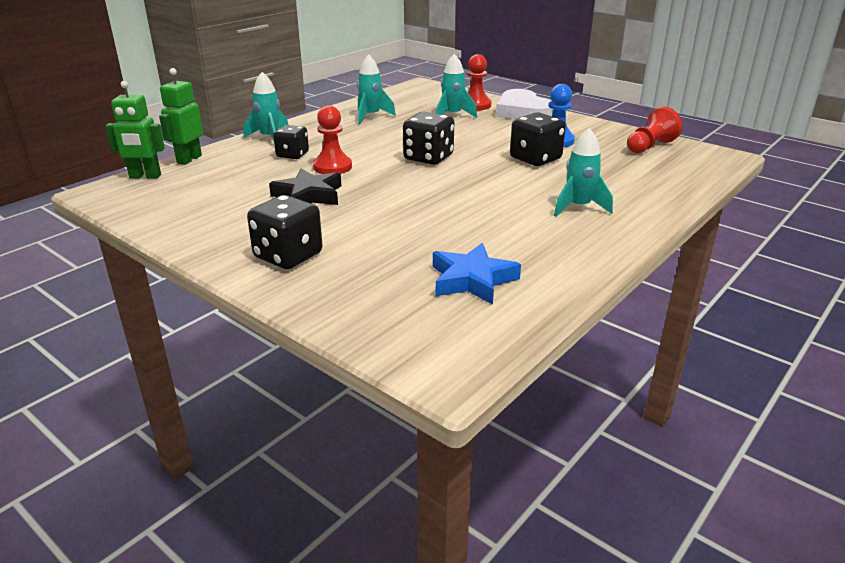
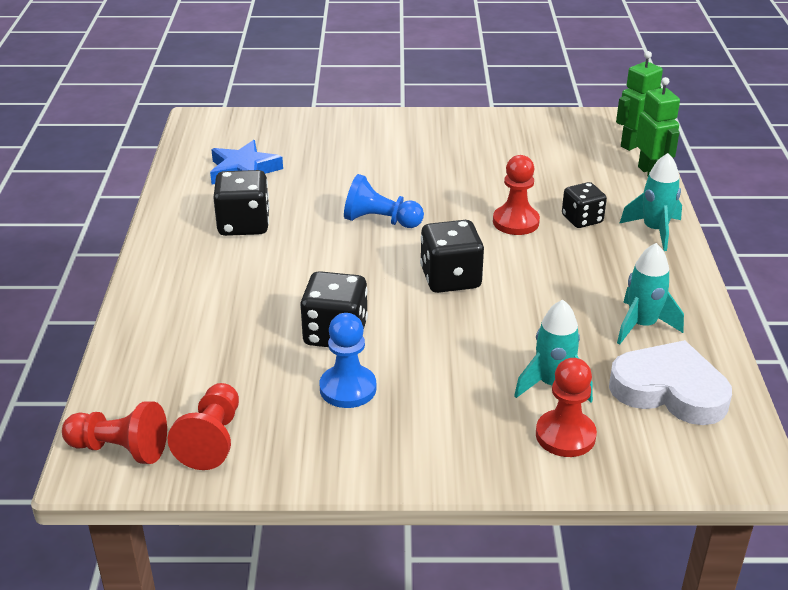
camera: 140 degrees right, 5 degrees up
black dice [247,195,323,269] -> black dice moved to [213,170,270,236]
black star [269,168,341,205] -> none
white heart [496,89,554,119] -> white heart moved to [609,340,732,425]
turquoise rocket [554,128,613,217] -> none
none -> red pawn [62,401,167,464]
none -> blue pawn [344,174,424,228]

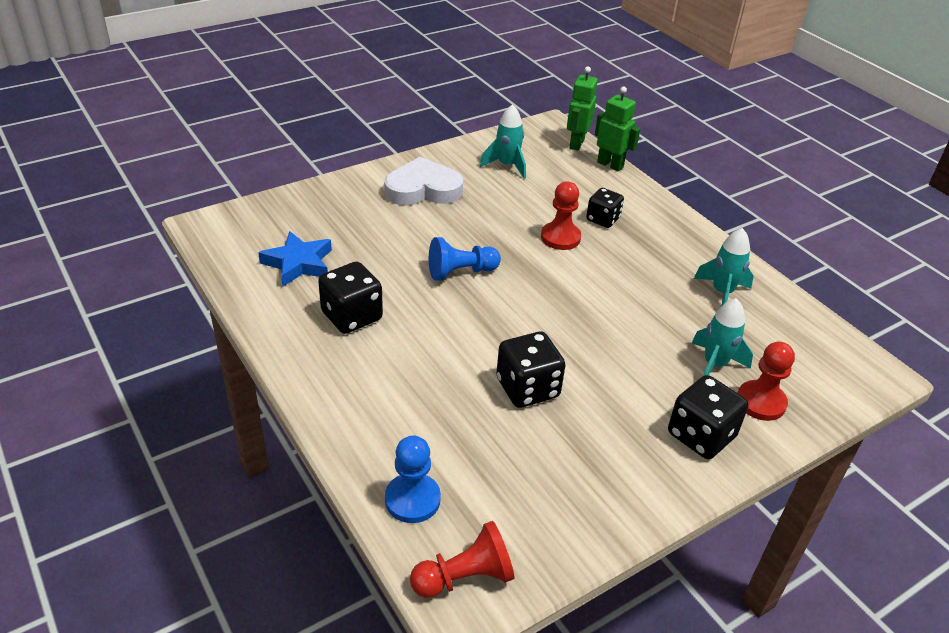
camera: 35 degrees left, 5 degrees up
red pawn [168,383,239,470] -> none
blue pawn [319,313,376,408] -> blue pawn moved to [385,435,441,523]
black dice [420,220,484,293] -> black dice moved to [668,375,749,459]
white heart [609,340,732,425] -> white heart moved to [384,157,463,206]
turquoise rocket [619,153,682,251] -> turquoise rocket moved to [480,104,526,179]

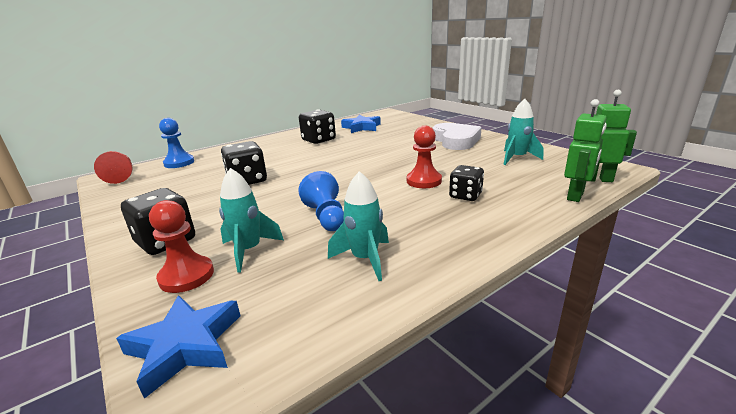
camera: 90 degrees right, 15 degrees down
blue pawn [429,237,501,280] -> blue pawn moved to [298,171,344,231]
none -> blue star [116,295,241,399]

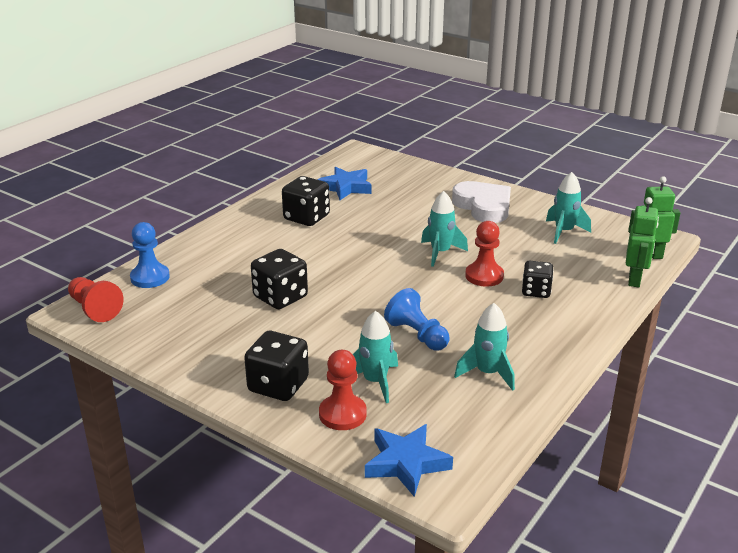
camera: 20 degrees left, 5 degrees up
none -> turquoise rocket [421,191,468,267]

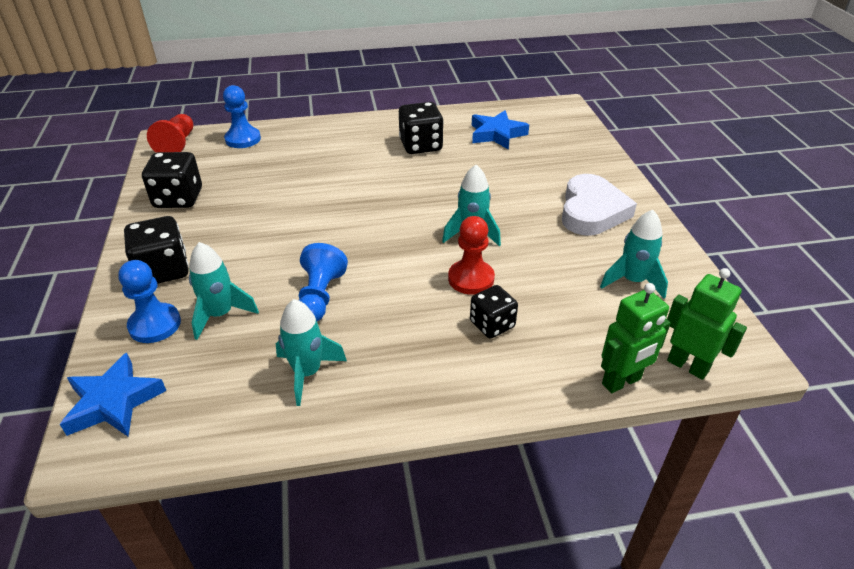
camera: 45 degrees right, 10 degrees up
black dice [251,249,308,309] -> black dice moved to [142,152,202,208]
red pawn [319,350,367,430] -> blue pawn [118,260,181,343]

